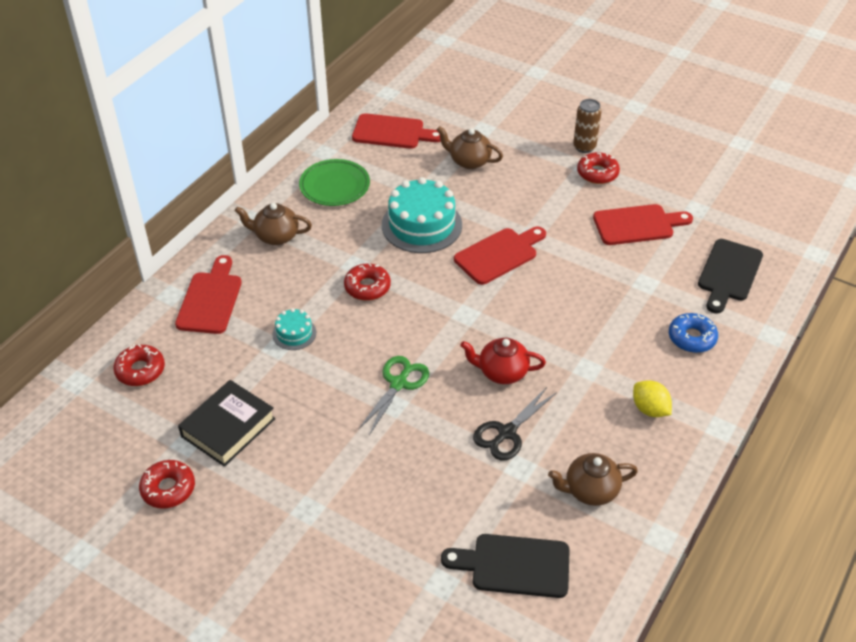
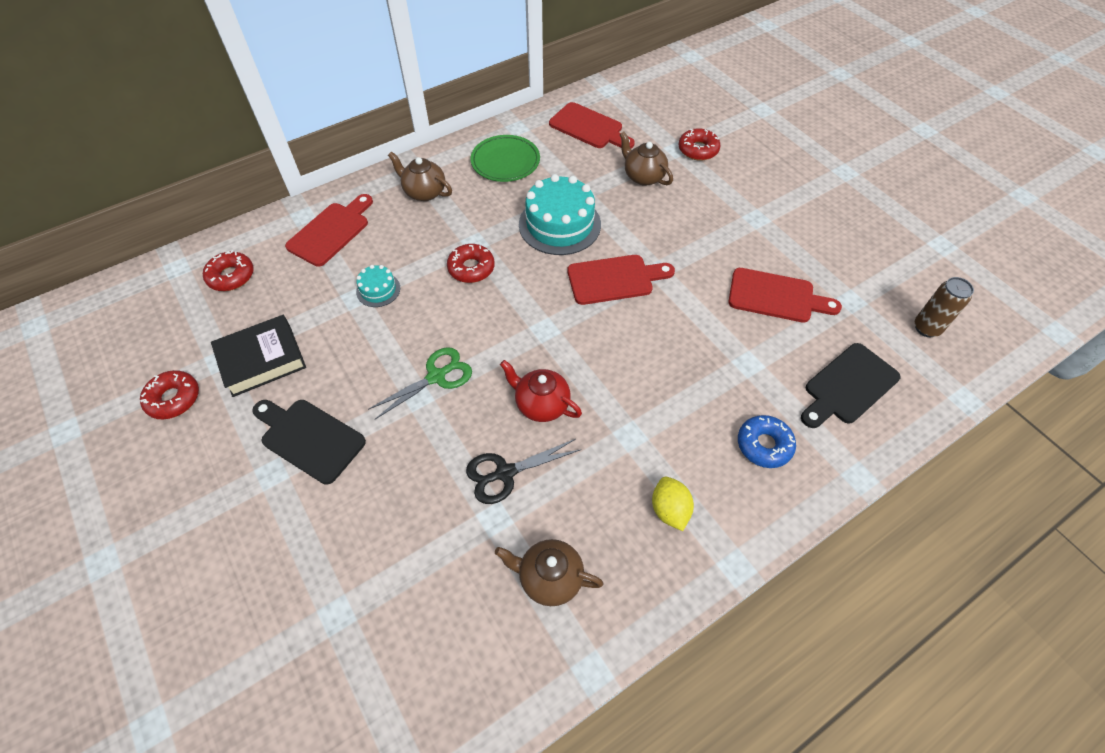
camera: 25 degrees right, 10 degrees up
black cutting board [441,534,570,598] -> black cutting board moved to [252,400,366,484]
brown can [573,99,601,153] -> brown can moved to [915,277,974,337]
red donut [577,152,620,184] -> red donut moved to [679,128,721,161]

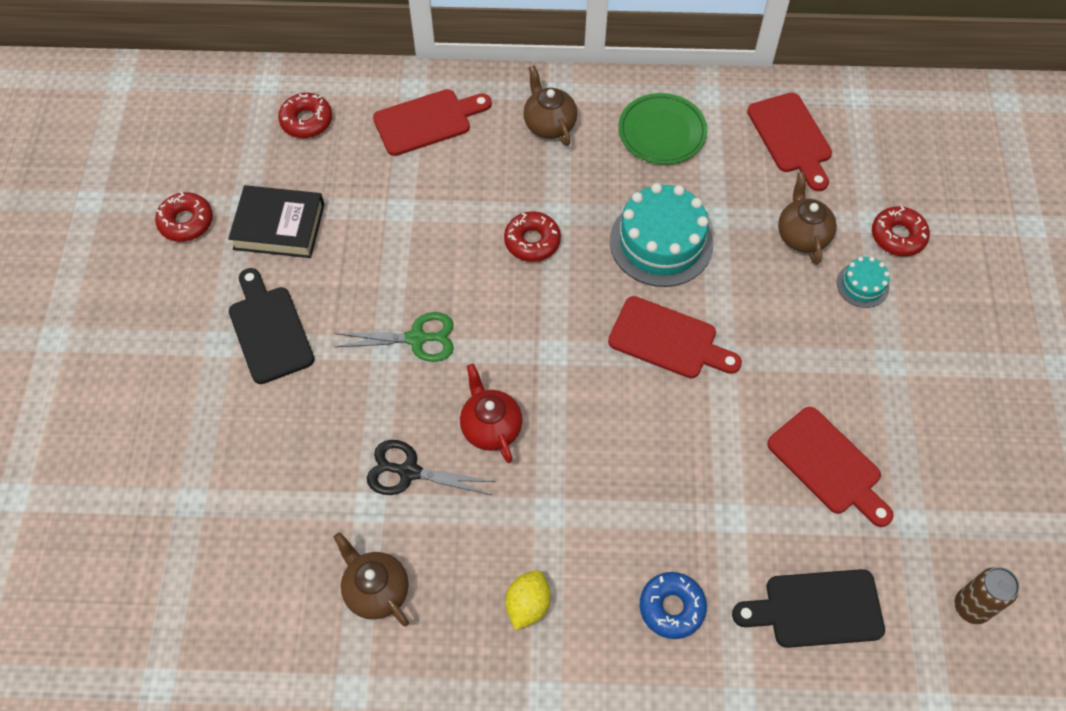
camera: 35 degrees right, 5 degrees up
turquoise cake [356,265,400,307] -> turquoise cake moved to [837,257,890,308]

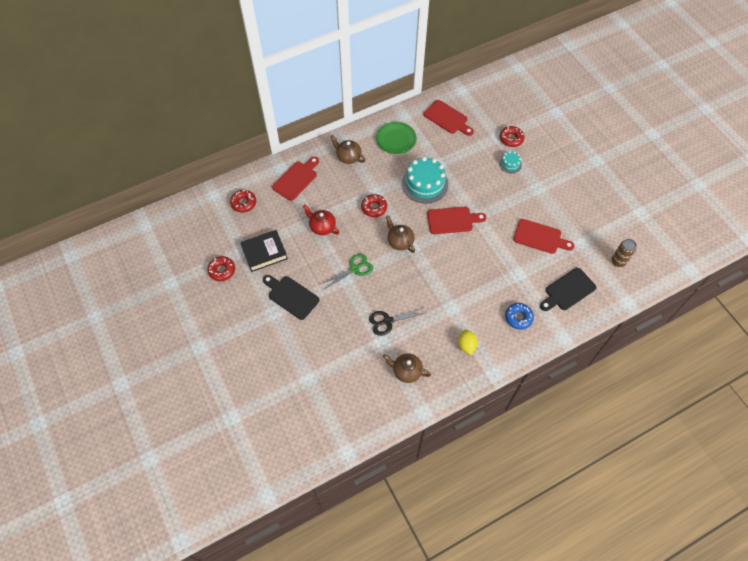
camera: 30 degrees left, 0 degrees up
red teapot [460,364,523,463] -> red teapot moved to [303,204,340,235]
brown teapot [778,172,837,265] -> brown teapot moved to [386,215,415,253]

